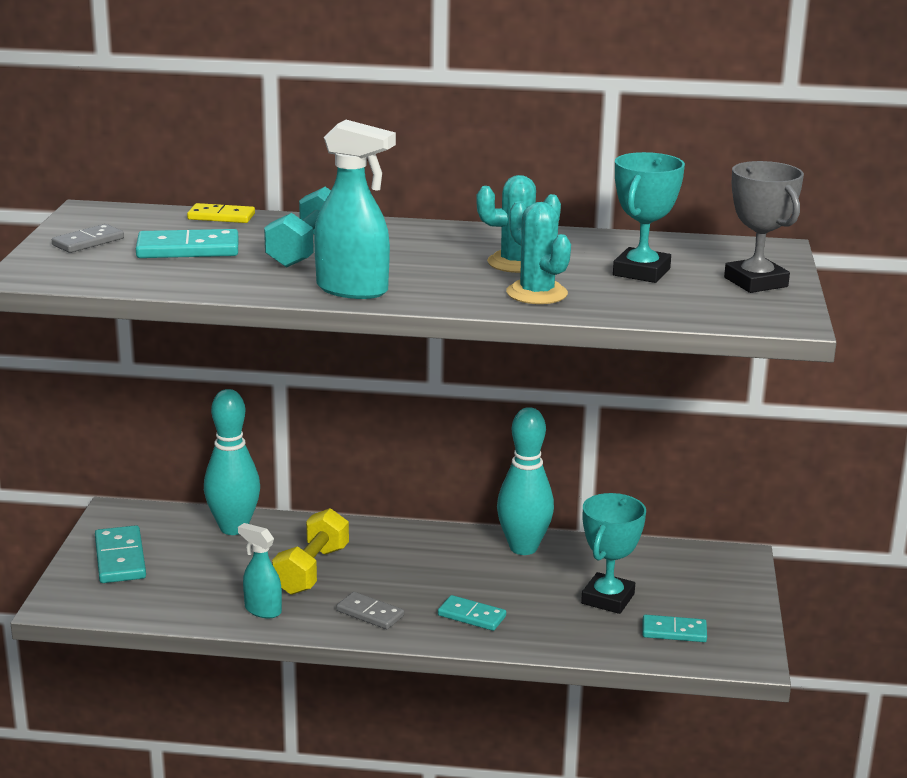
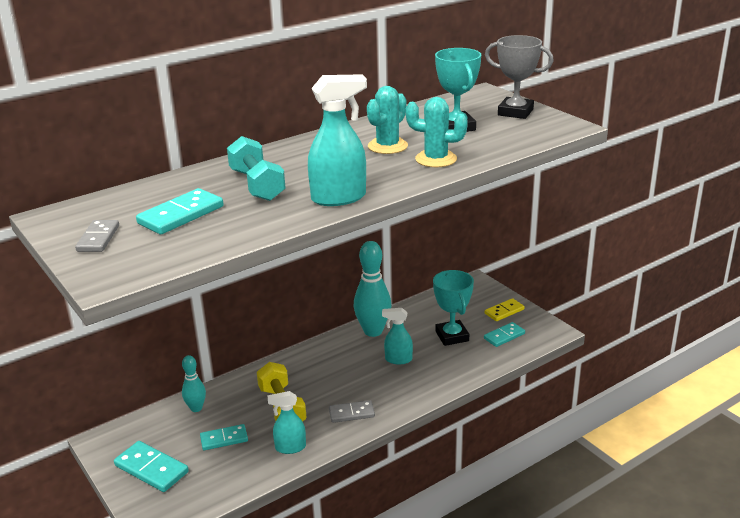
camera: 40 degrees left, 5 degrees up
yellow domino [187,203,255,223] -> yellow domino moved to [485,298,524,321]
turquoise bowling pin [204,389,260,535] -> turquoise bowling pin [182,355,206,412], size x0.56
turquoise domino [438,595,506,631] -> turquoise domino moved to [200,424,248,451]
none -> turquoise spray bottle [382,308,413,364]

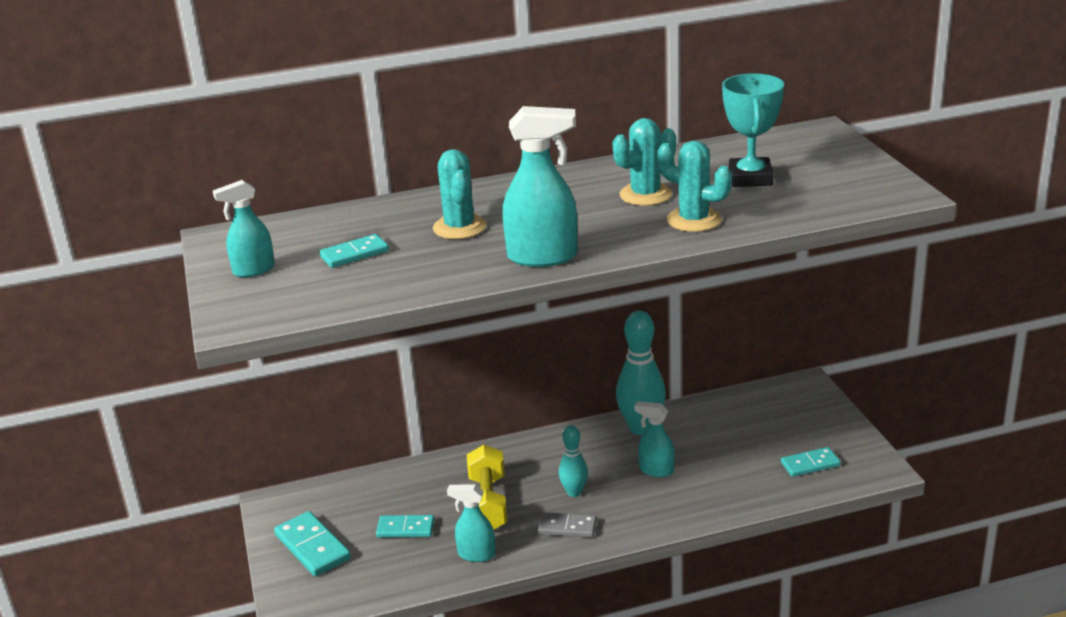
camera: 20 degrees right, 0 degrees up
grey domino [75,220,119,252] -> turquoise spray bottle [213,180,275,277]
turquoise domino [136,188,223,234] -> turquoise domino [319,234,389,268], size x0.66
turquoise bowling pin [182,355,206,412] -> turquoise bowling pin moved to [559,425,588,497]
turquoise dumbbell [227,136,286,201] -> turquoise cactus [433,149,487,239]
turquoise trophy [433,270,474,346] -> none
grey trophy [485,35,554,119] -> none
yellow domino [485,298,524,321] -> none

